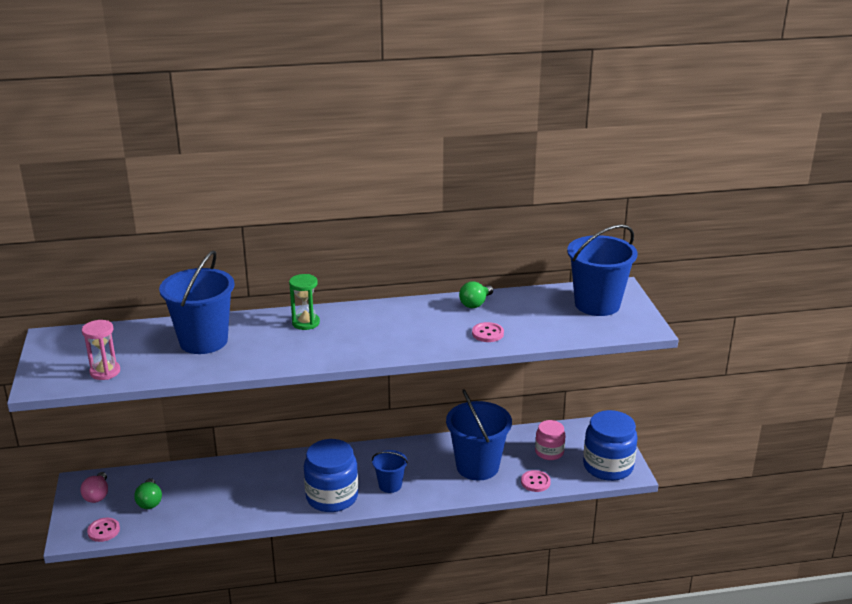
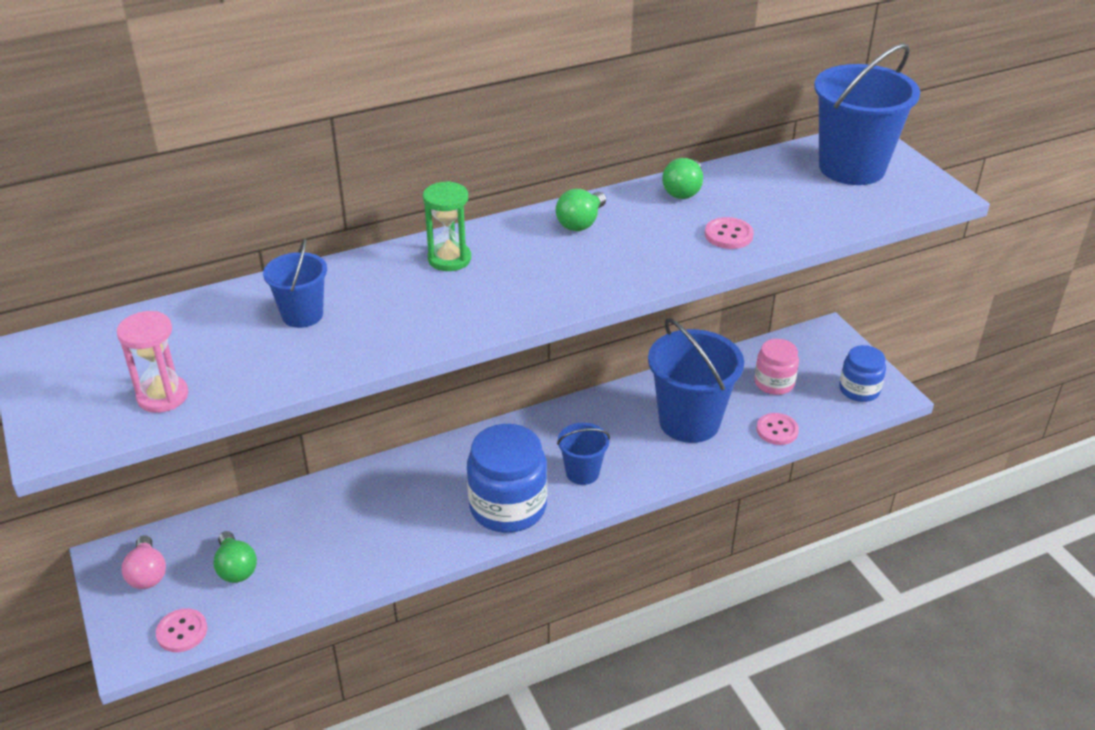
camera: 15 degrees left, 10 degrees up
blue bucket [159,250,235,354] -> blue bucket [263,239,327,328], size x0.53
blue jar [583,410,638,481] -> blue jar [839,345,886,402], size x0.59
none -> green light bulb [556,189,606,231]

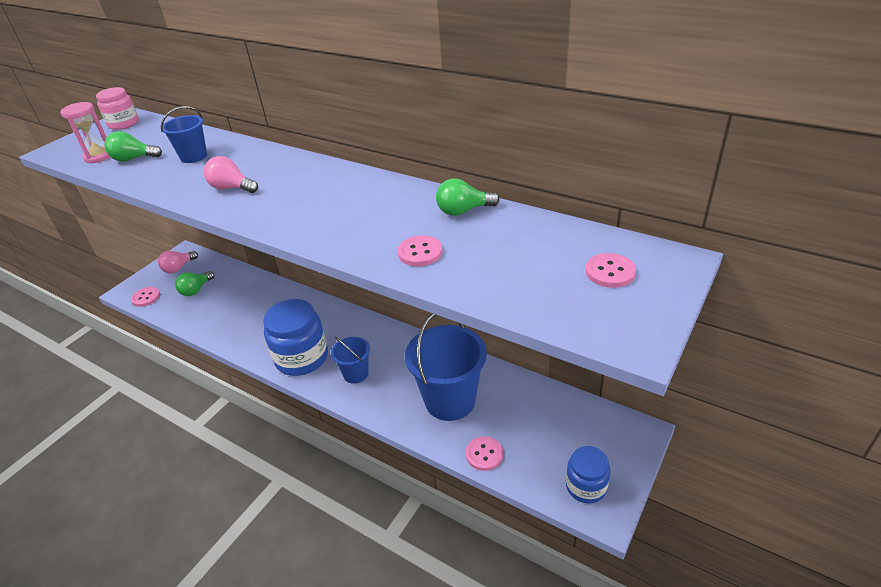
camera: 60 degrees right, 0 degrees up
green hourglass [423,181,471,271] -> none
green light bulb [556,189,606,231] -> green light bulb moved to [104,131,162,162]
pink jar [754,339,799,395] -> pink jar moved to [96,87,139,130]
blue bucket [814,43,920,185] -> pink button [586,253,636,288]
none -> pink light bulb [204,156,258,193]

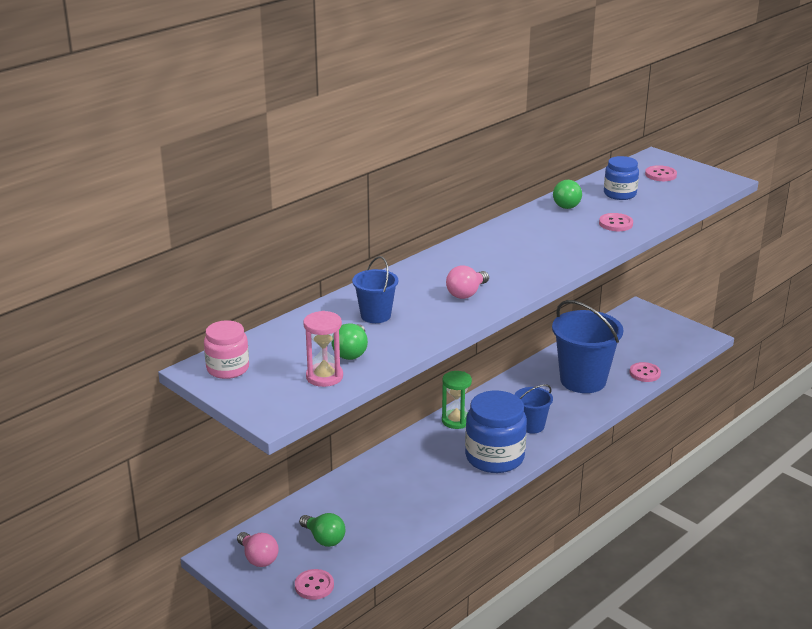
camera: 80 degrees left, 10 degrees down
blue jar [566,446,610,503] -> blue jar moved to [604,156,639,200]
none -> green hourglass [442,371,472,429]

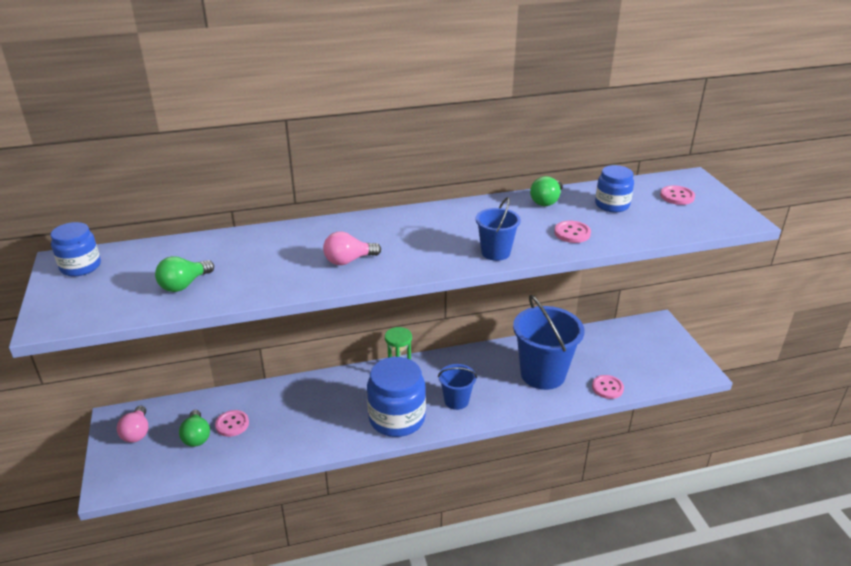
camera: 30 degrees right, 5 degrees up
pink jar [204,320,249,379] -> blue jar [51,222,101,276]
pink button [295,569,334,600] -> pink button moved to [215,410,249,437]
pink hourglass [303,311,343,387] -> none
blue bucket [352,256,398,323] -> blue bucket moved to [476,197,521,261]

